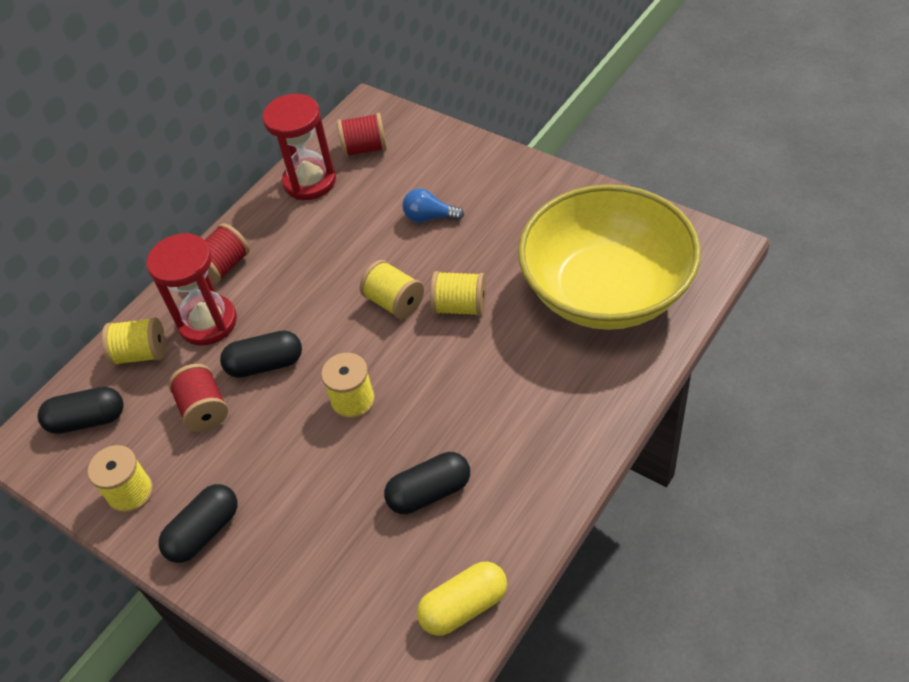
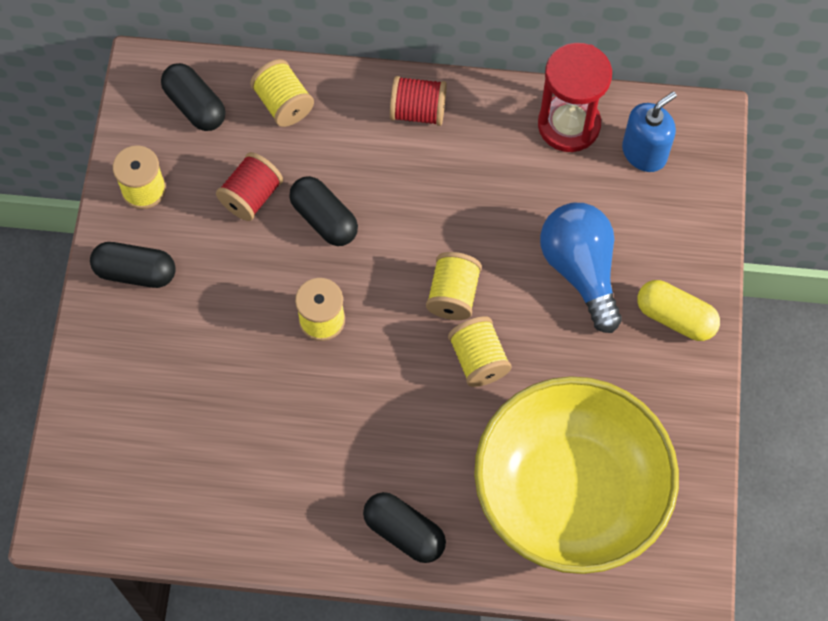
camera: 55 degrees right, 15 degrees up
red hourglass [147,233,237,345] -> none
red spool [337,113,387,157] -> blue soap dispenser [622,92,677,172]
black capsule [384,452,470,514] -> black capsule moved to [363,492,446,563]
blue light bulb [402,188,464,223] -> blue light bulb [540,203,622,333], size x1.86
yellow capsule [417,561,507,636] -> yellow capsule moved to [637,280,720,341]

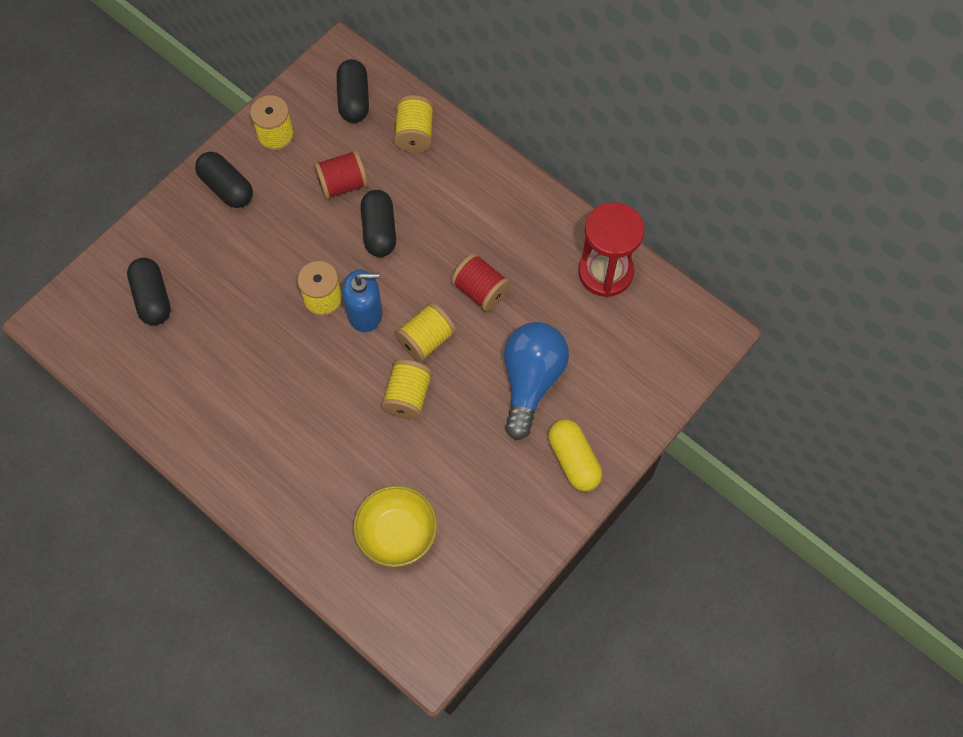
camera: 35 degrees right, 0 degrees up
black capsule [363,492,446,563] -> black capsule moved to [127,258,171,325]
red spool [390,76,447,126] -> red spool moved to [451,253,511,312]
yellow bowl [474,376,679,574] -> yellow bowl [354,486,437,567], size x0.48
blue soap dispenser [622,92,677,172] -> blue soap dispenser moved to [342,270,383,332]

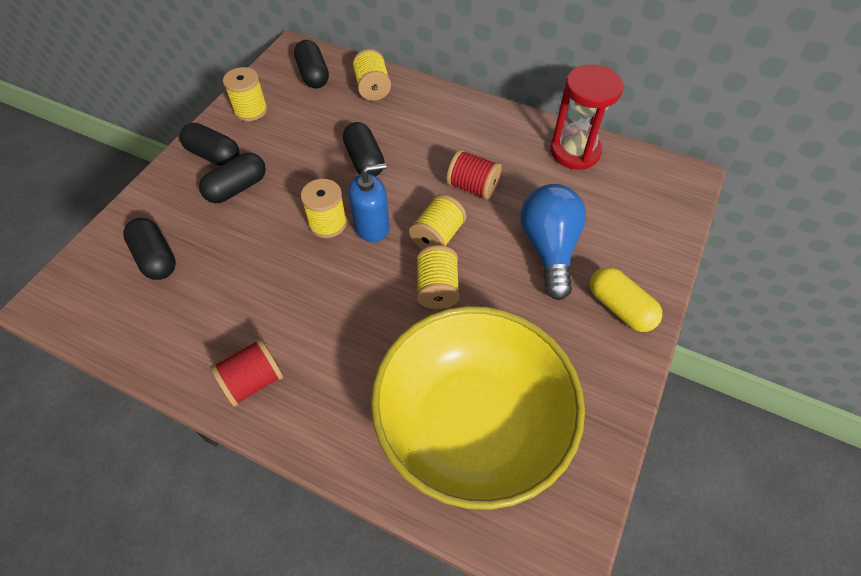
camera: 15 degrees left, 10 degrees down
red spool [314,150,368,199] -> red spool moved to [210,339,283,407]
yellow bowl [354,486,437,567] -> yellow bowl [371,306,585,510], size x2.09
none -> black capsule [199,153,266,203]

